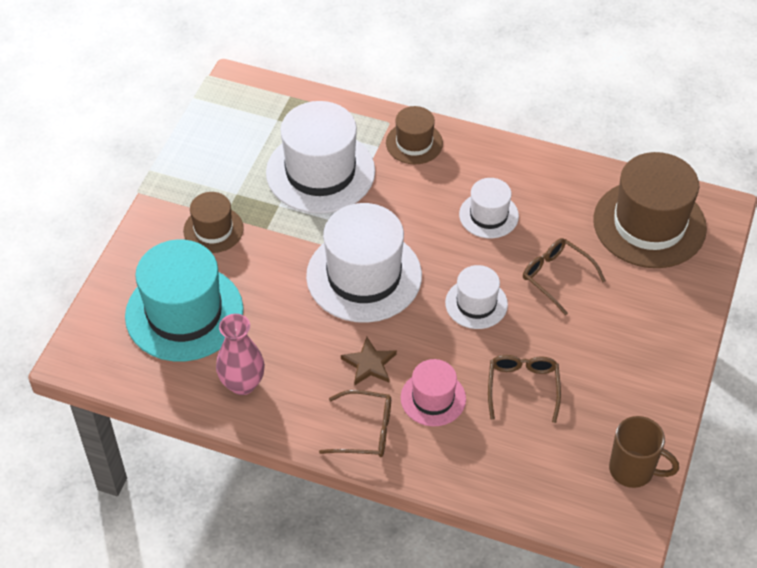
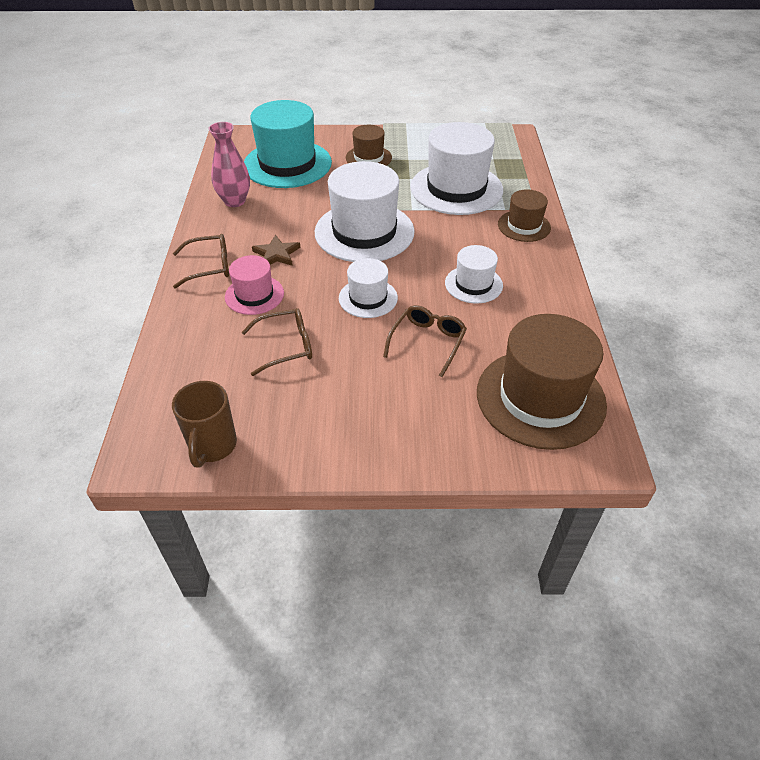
camera: 70 degrees right, 5 degrees down
brown glasses [319,390,391,457] -> brown glasses turned 90 degrees counterclockwise [173,234,229,288]

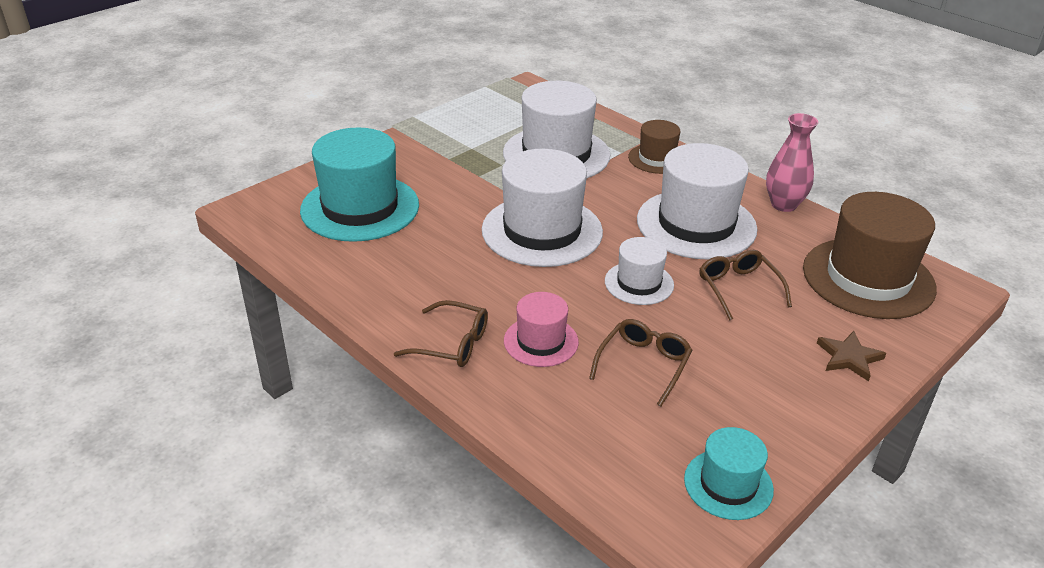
camera: 45 degrees left, 10 degrees down
brown mug [172,381,237,468] -> turquoise hat [684,427,774,520]
brown glasses [173,234,229,288] -> brown glasses turned 75 degrees clockwise [394,300,488,367]
pink vase [208,122,250,207] -> pink vase moved to [766,113,818,212]
brown star [252,235,301,266] -> brown star moved to [817,331,886,381]
brown hat [346,125,392,166] -> none
white hat [445,245,503,304] -> white hat [637,143,757,260], size x1.88

